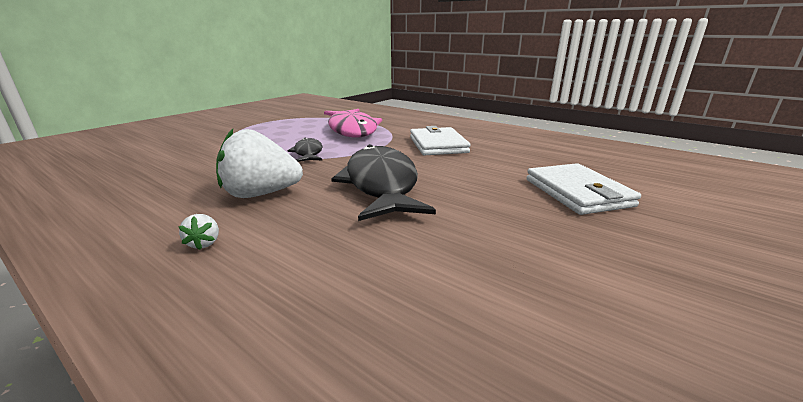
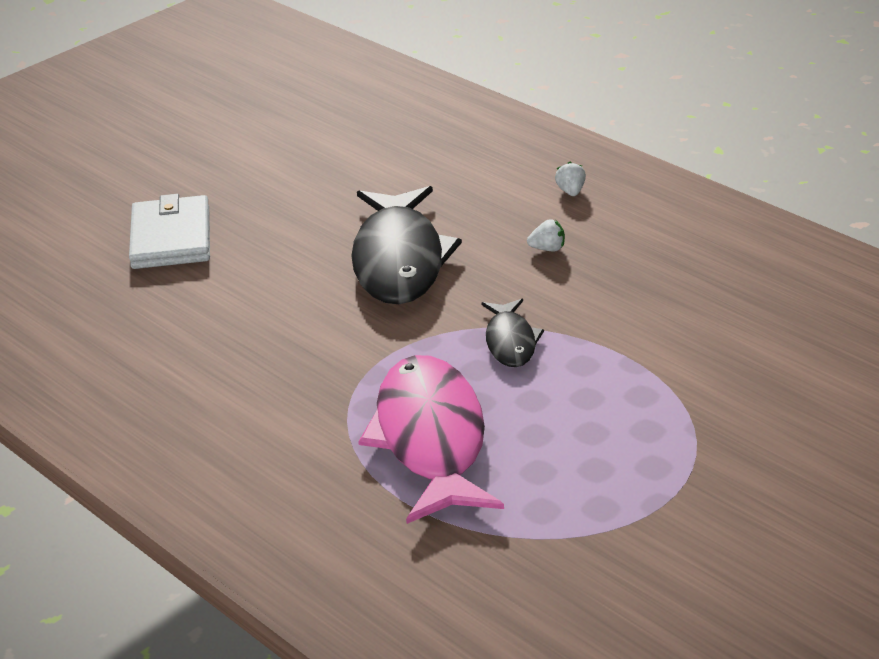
camera: 170 degrees left, 10 degrees up
white strawberry [216,129,303,198] -> white strawberry [527,219,565,252], size x0.40
white wallet [410,126,471,155] -> none

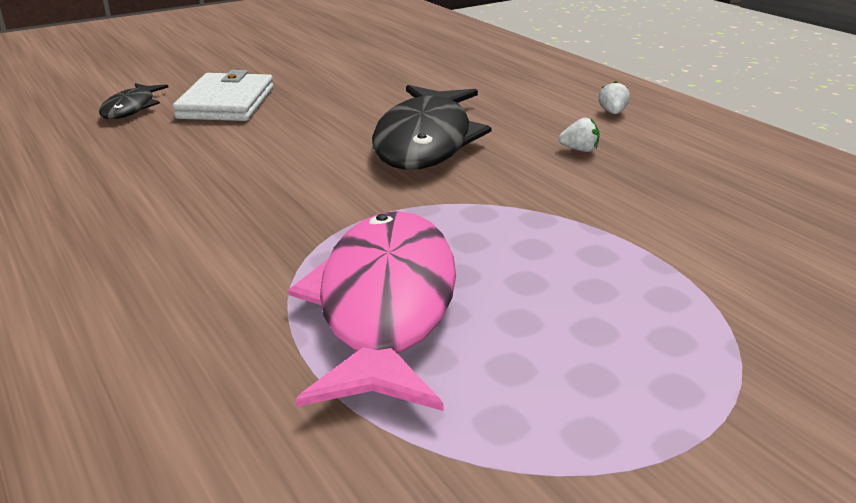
camera: 10 degrees right, 5 degrees down
black fish [482,299,544,367] -> black fish moved to [99,83,168,119]

